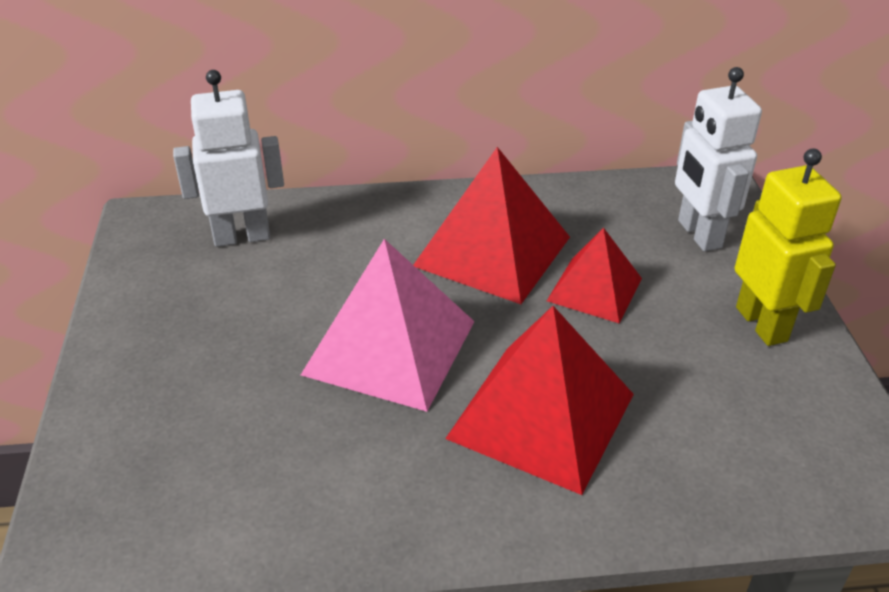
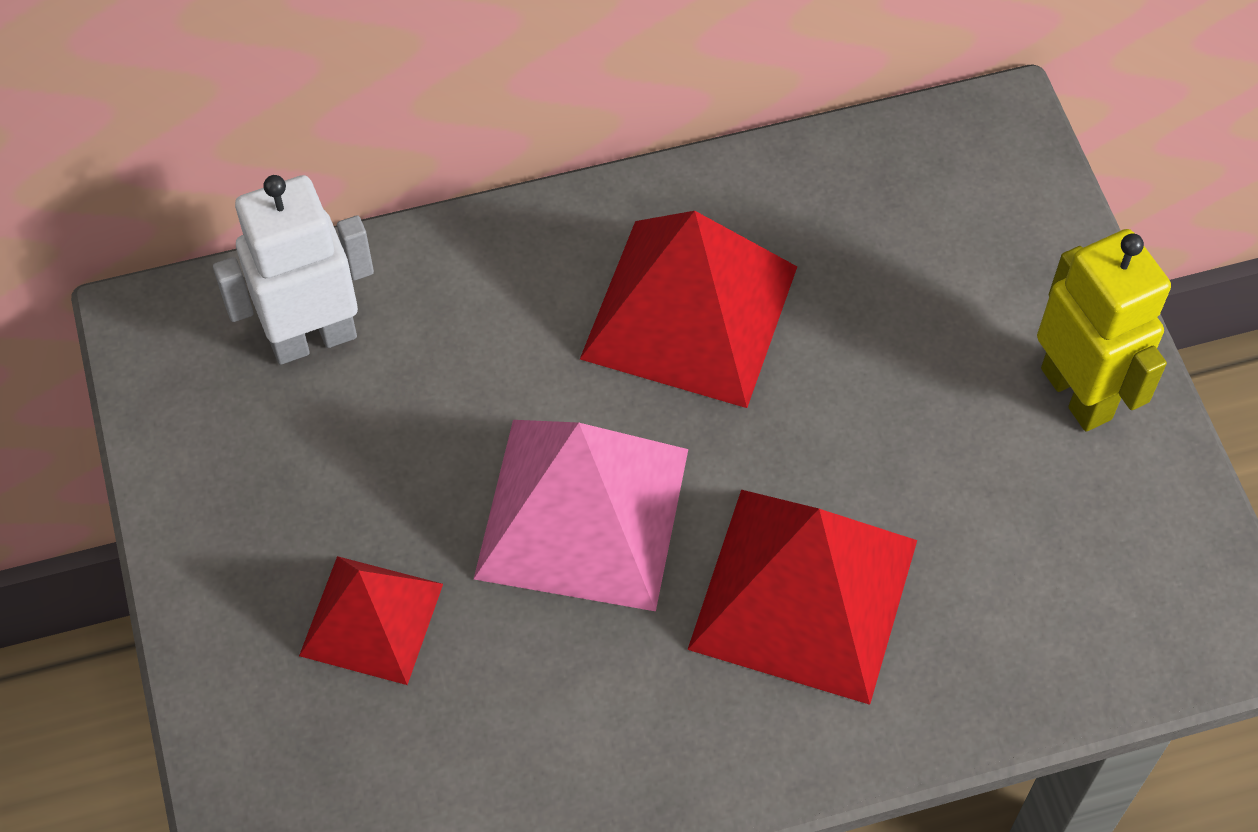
camera: 10 degrees left, 20 degrees up
red pyramid [547,228,642,323] -> red pyramid moved to [299,556,443,685]
white robot [675,67,762,251] -> none

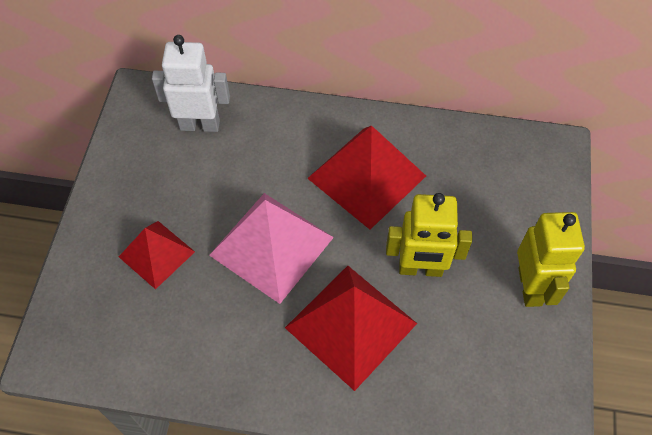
camera: 25 degrees right, 0 degrees up
none -> yellow robot [386,193,472,277]

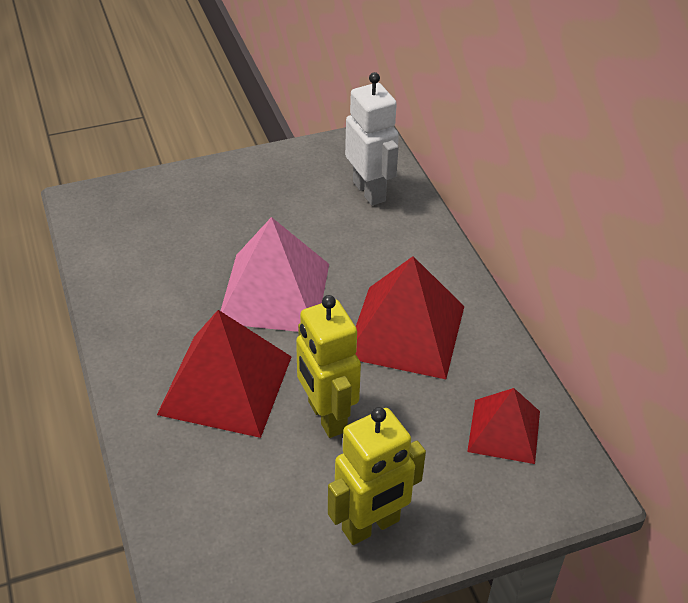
camera: 60 degrees right, 15 degrees down
red pyramid [119,221,195,290] -> red pyramid moved to [467,388,540,464]

